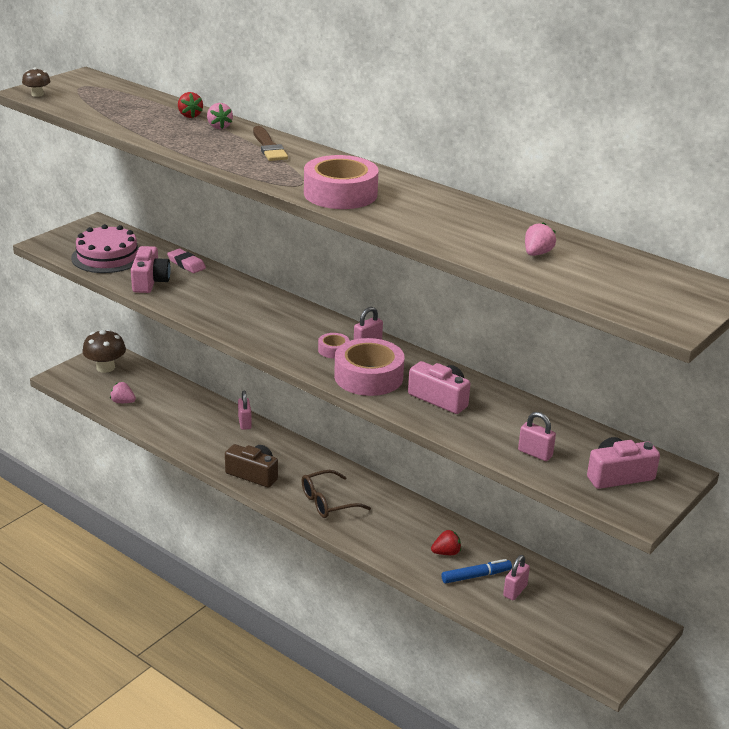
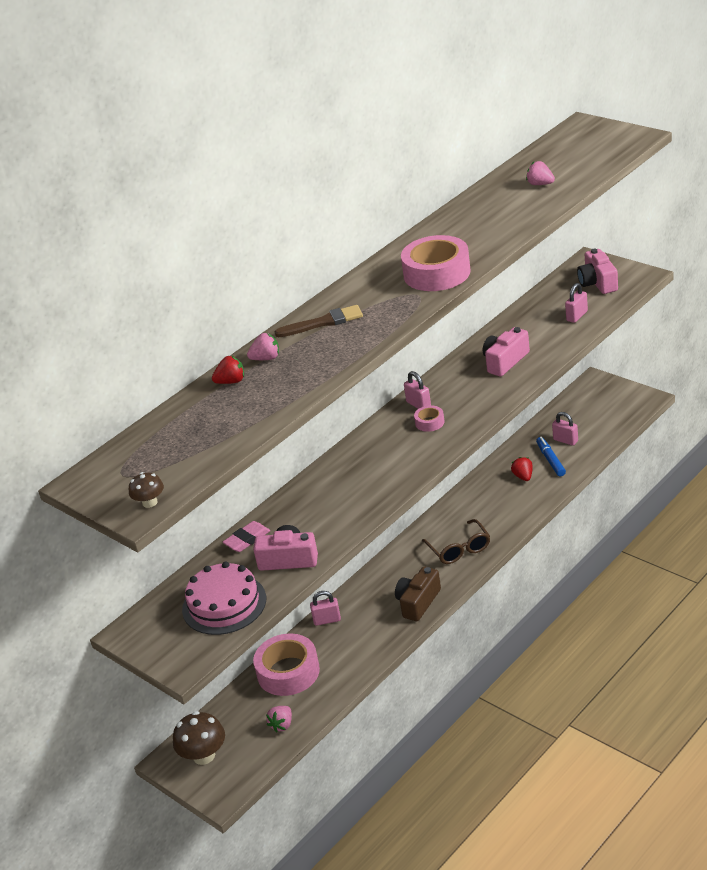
camera: 80 degrees left, 5 degrees up
pink tape [334,338,404,396] -> pink tape moved to [253,633,320,696]

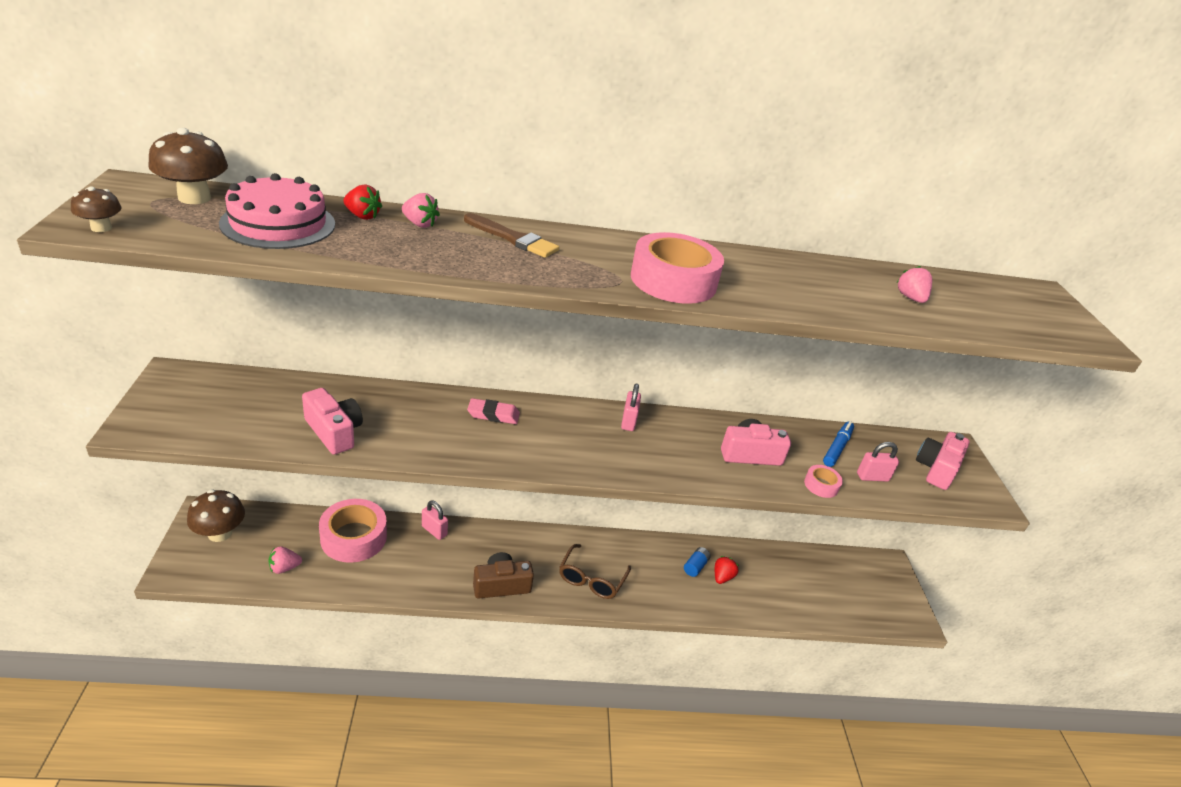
camera: 35 degrees right, 0 degrees up
pink cake [182,561,266,635] -> pink cake moved to [219,173,335,249]
pink eraser [223,521,271,552] -> pink eraser moved to [467,398,520,424]
pink tape [414,405,444,432] -> pink tape moved to [804,465,843,498]
blue marker [536,437,566,476] -> blue marker moved to [823,421,854,467]
pink padlock [552,412,578,446] -> none
none -> brown mushroom [148,128,228,204]
none -> blue battery [684,547,710,577]

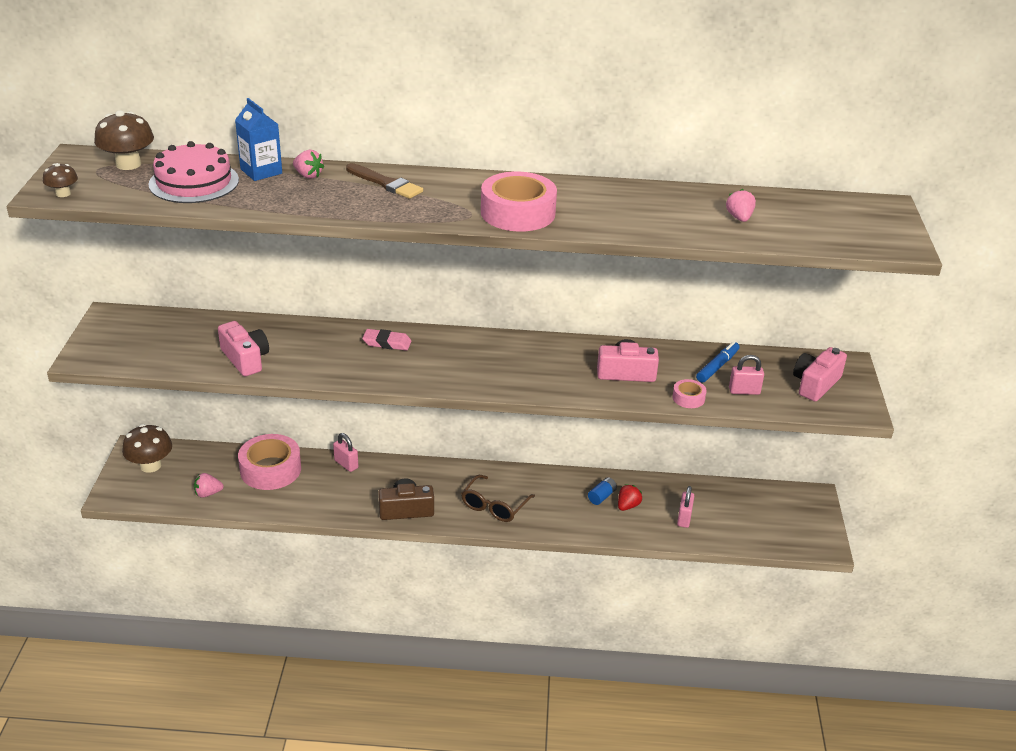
camera: 10 degrees right, 0 degrees up
red strawberry [343,185,382,220] -> blue carton [235,98,282,181]
pink padlock [621,384,641,431] -> pink padlock moved to [677,486,694,528]

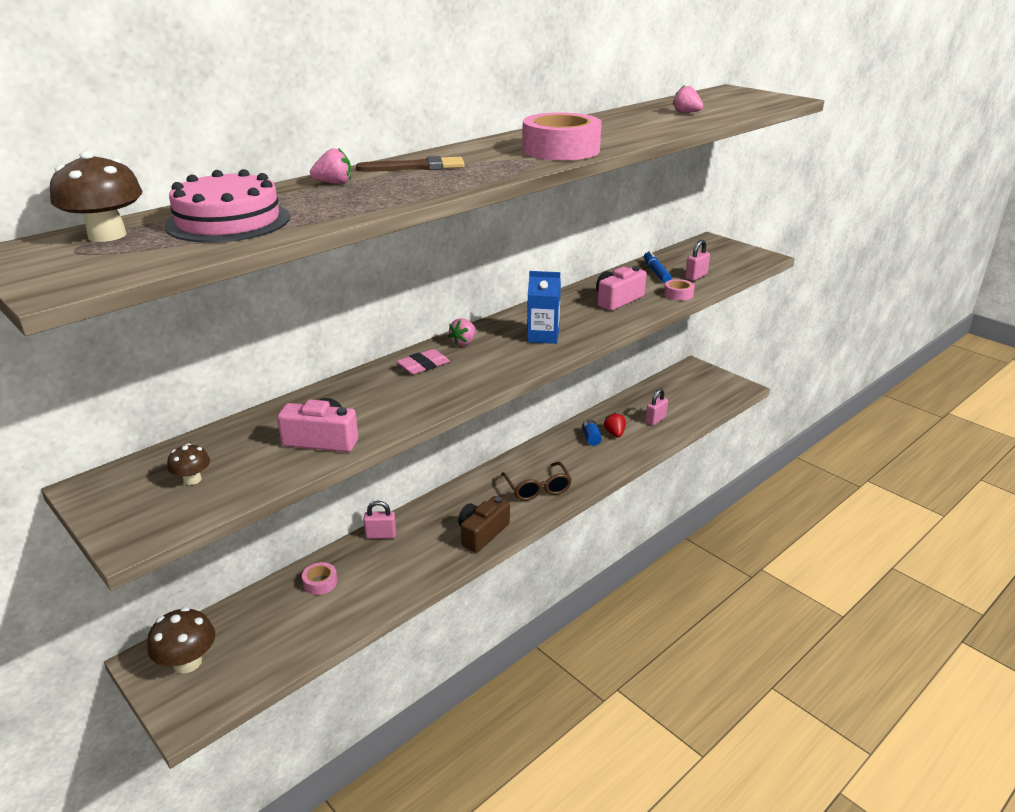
camera: 45 degrees left, 5 degrees down
brown mushroom [43,163,78,197] -> brown mushroom moved to [167,444,210,485]
pink strawberry [194,473,224,498] -> pink strawberry moved to [448,318,476,346]
blue carton [235,98,282,181] -> blue carton moved to [527,271,561,344]
pink tape [238,434,301,490] -> pink tape [302,562,337,595], size x0.47
pink padlock [677,486,694,528] -> pink padlock turned 75 degrees clockwise [646,389,668,425]
pink camera [793,347,847,402] -> none

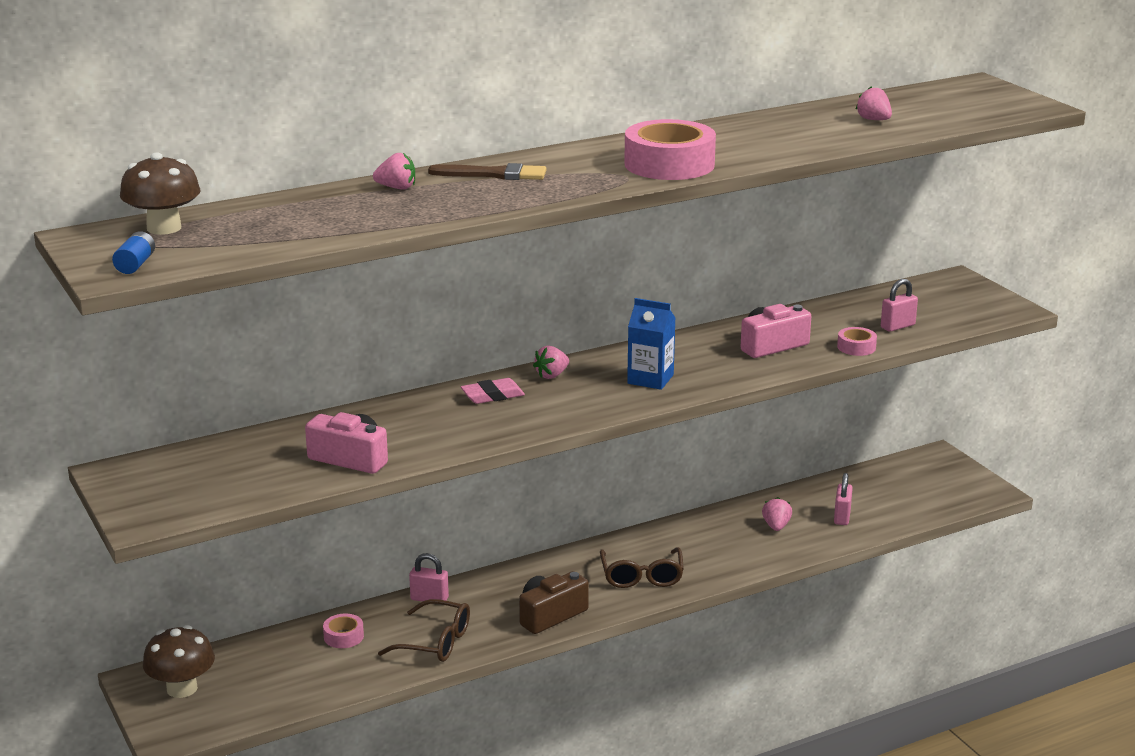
camera: 15 degrees right, 5 degrees down
pink cake [165,169,290,243] -> none
brown mushroom [167,444,210,485] -> none
blue battery [582,420,602,446] -> blue battery moved to [112,231,155,274]
red strawberry [604,413,626,437] -> pink strawberry [762,497,792,531]
blue marker [644,251,672,283] -> none
pink padlock [646,389,668,425] -> pink padlock turned 45 degrees counterclockwise [834,473,853,525]
none -> brown glasses [378,599,470,662]

